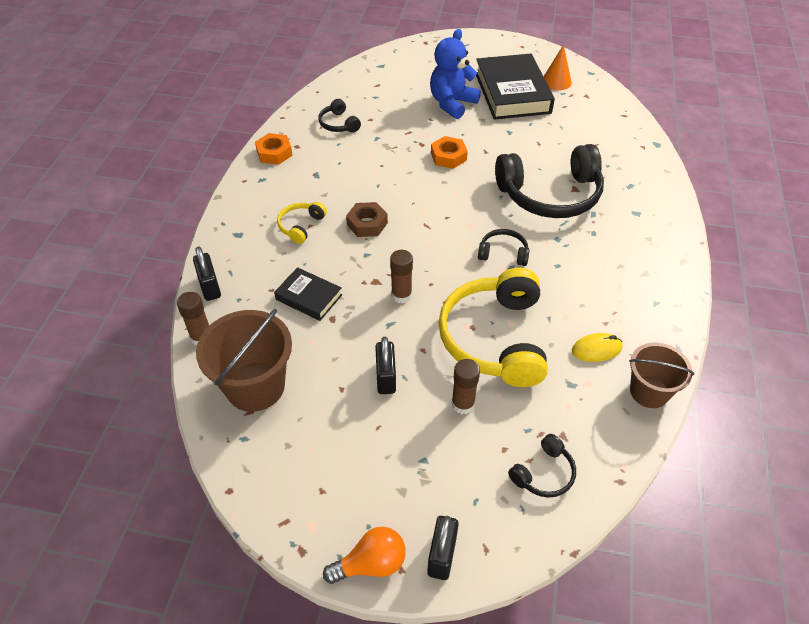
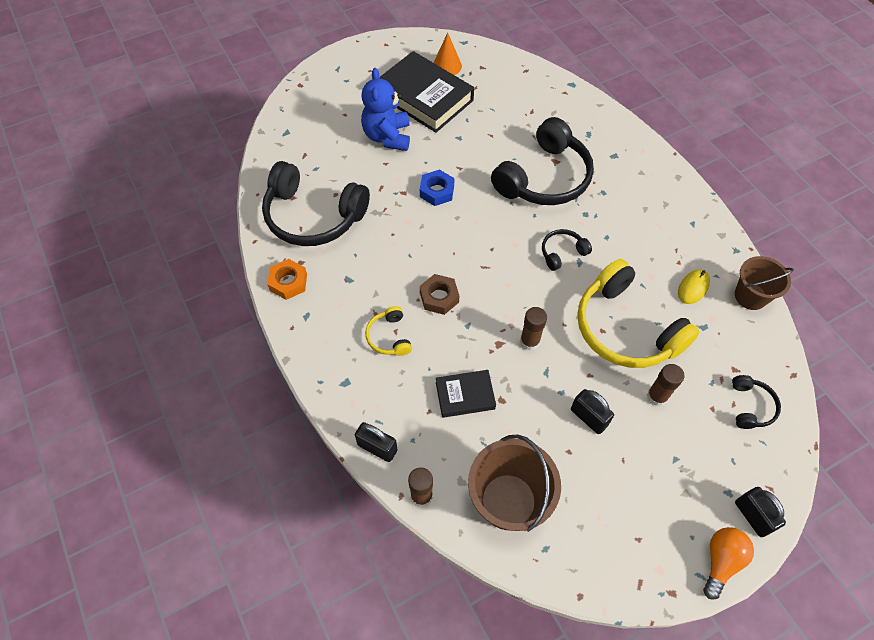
camera: 40 degrees left, 10 degrees up
black headphones [318,99,361,133] -> black headphones [262,161,370,246], size x2.21
orange nut [431,136,468,169] -> blue nut [420,169,454,206]

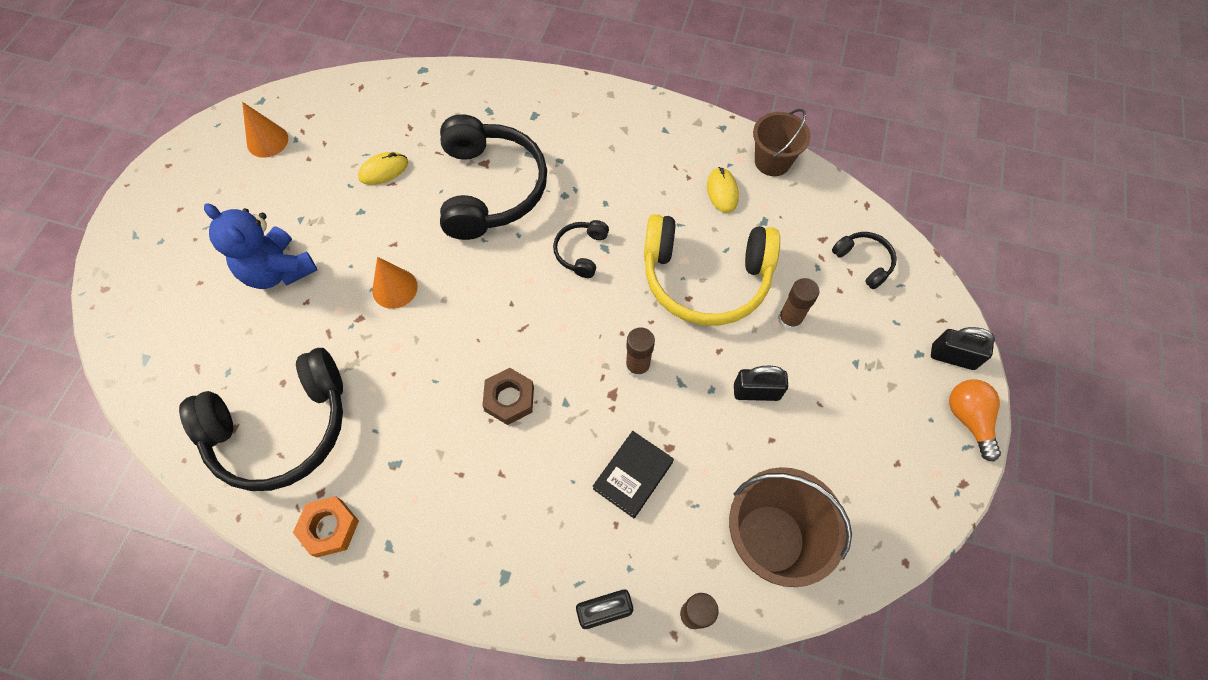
camera: 45 degrees left, 5 degrees up
yellow headphones [365,306,412,356] -> none
black book [379,51,474,133] -> none
blue nut [420,169,454,206] -> orange cone [372,257,418,309]
none -> yellow mouse [358,152,408,185]

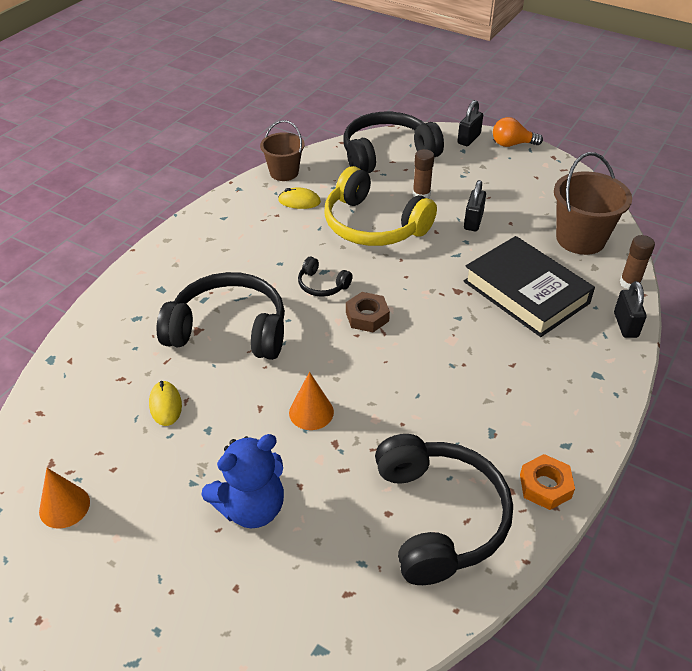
camera: 75 degrees left, 20 degrees down
brown nut [482,368,534,425] -> brown nut moved to [346,292,390,332]
black book [593,431,674,518] -> black book [463,236,595,337], size x1.94
brown glue stick [625,327,655,378] -> none
yellow headphones [644,214,780,326] -> yellow headphones turned 105 degrees clockwise [324,166,437,246]
black headphones [832,232,897,289] -> black headphones [343,112,444,173], size x2.21

